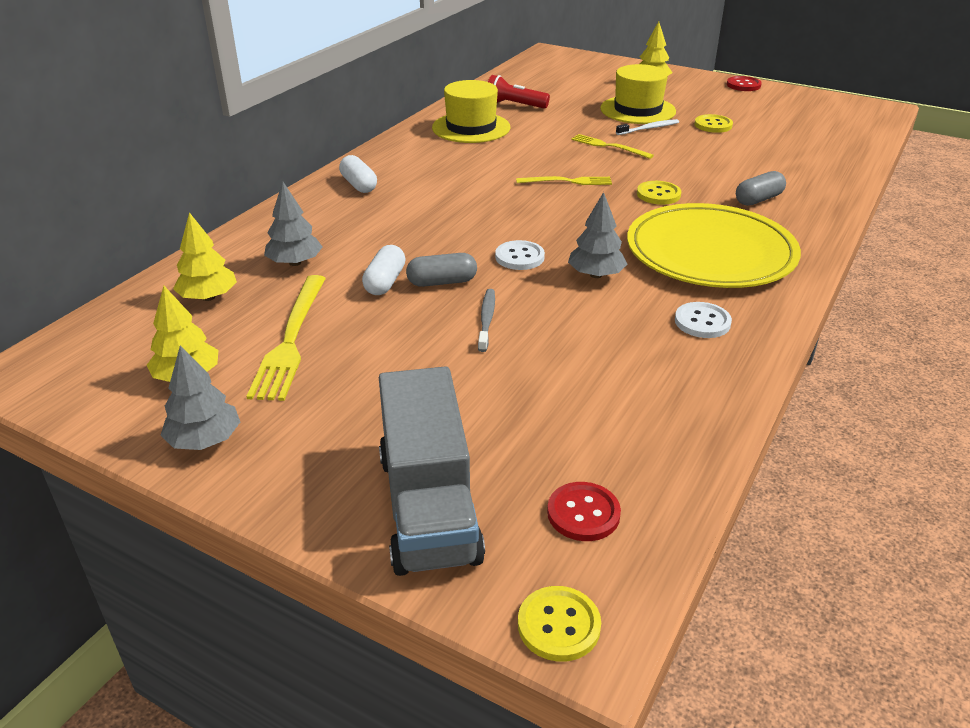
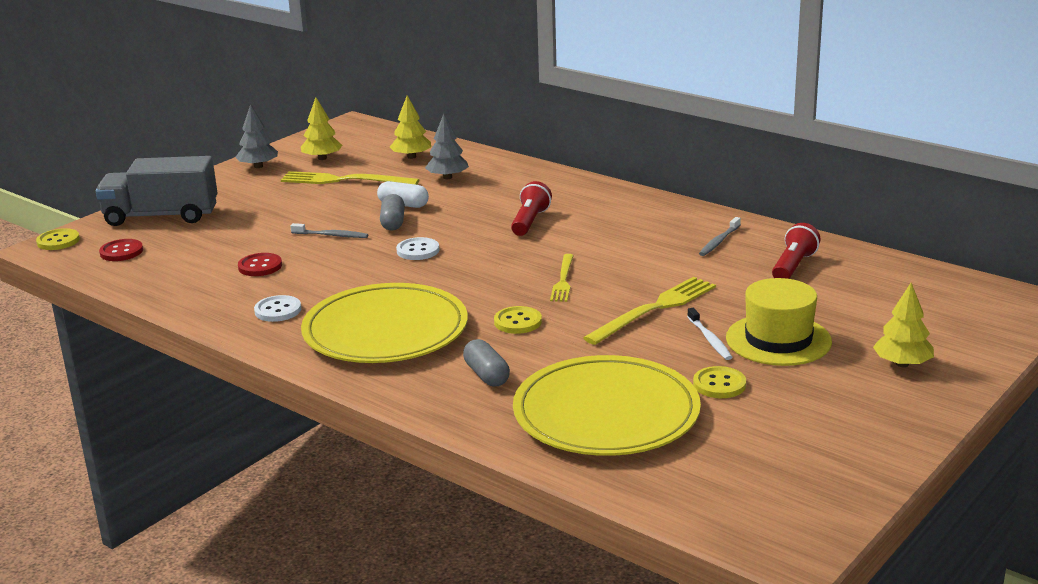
camera: 100 degrees right, 10 degrees down
white capsule [339,155,377,193] -> none
yellow hat [432,80,510,143] -> grey toothbrush [699,217,741,256]
grey tree [568,192,627,278] -> none
yellow fork [571,134,654,159] -> yellow fork [583,277,716,345], size x1.64
red button [727,76,762,91] -> red button moved to [238,253,282,276]
none -> red flashlight [511,181,552,236]
none -> yellow plate [513,355,701,456]

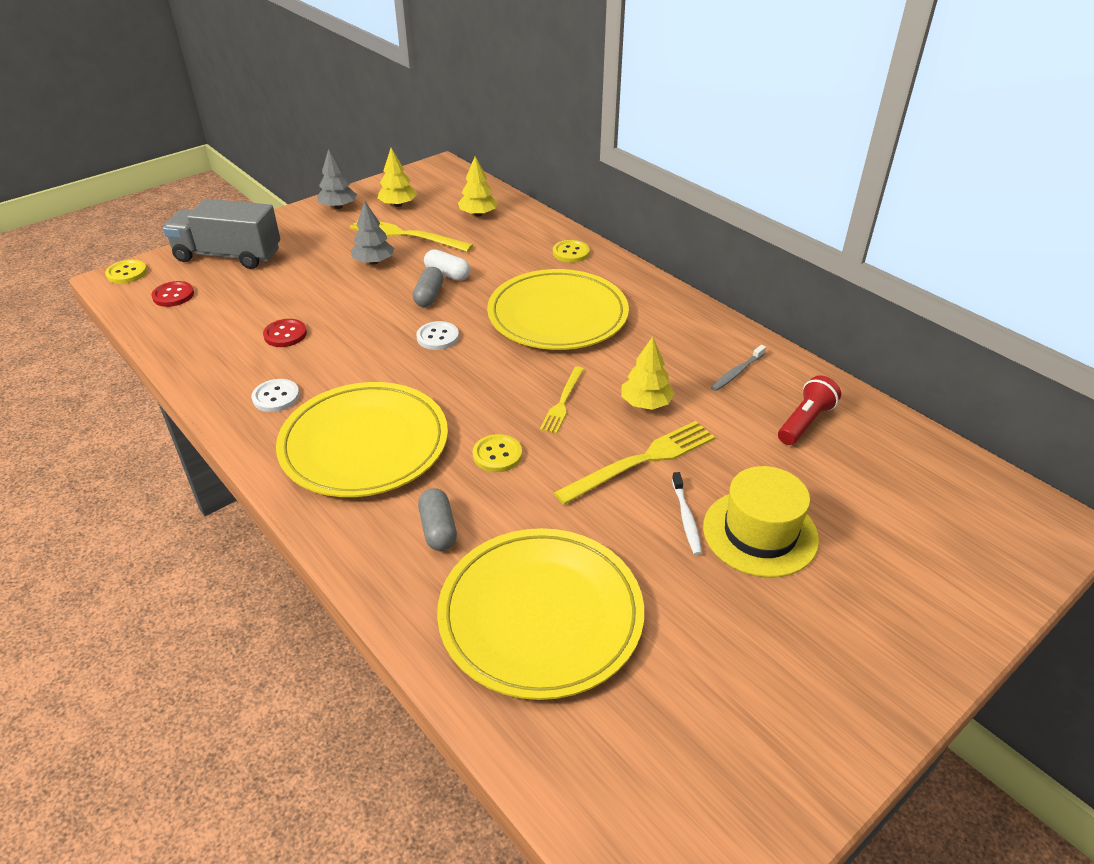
camera: 10 degrees right, 15 degrees up
grey toothbrush [291,223,368,238] -> none
grey tree [425,114,469,179] -> grey tree moved to [351,202,394,265]
red flashlight [511,181,552,236] -> yellow plate [487,269,629,350]
yellow button [693,366,746,398] -> yellow button moved to [553,240,590,263]
yellow tree [873,283,934,367] -> yellow tree moved to [621,337,675,410]

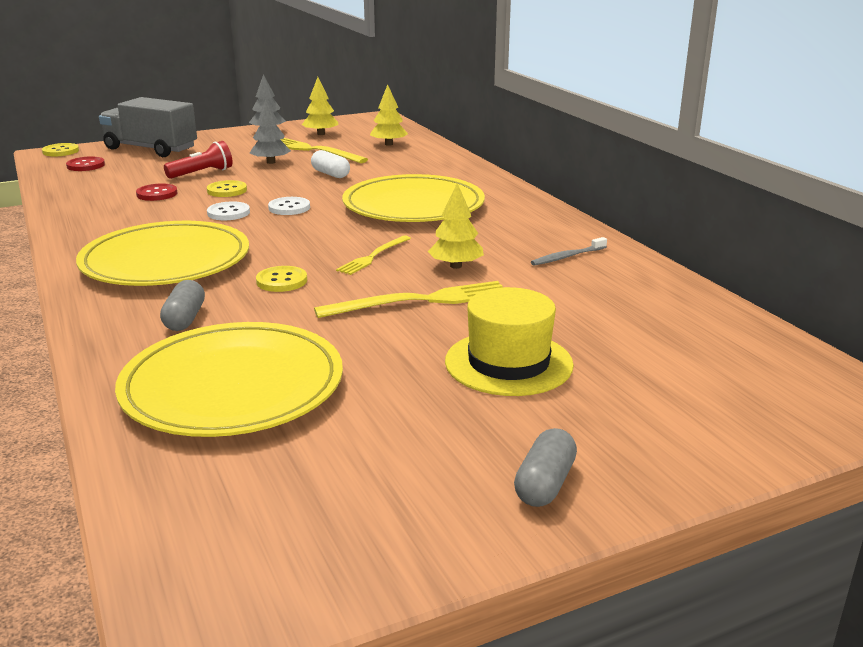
camera: 15 degrees right, 15 degrees down
white button [252,379,300,412] -> white button moved to [207,201,250,220]
grey capsule [413,267,444,307] -> grey capsule moved to [514,428,577,507]
yellow button [553,240,590,263] -> yellow button moved to [207,180,247,197]
white toothbrush [672,472,702,555] -> none
red flashlight [778,375,841,445] -> red flashlight moved to [164,141,233,179]

